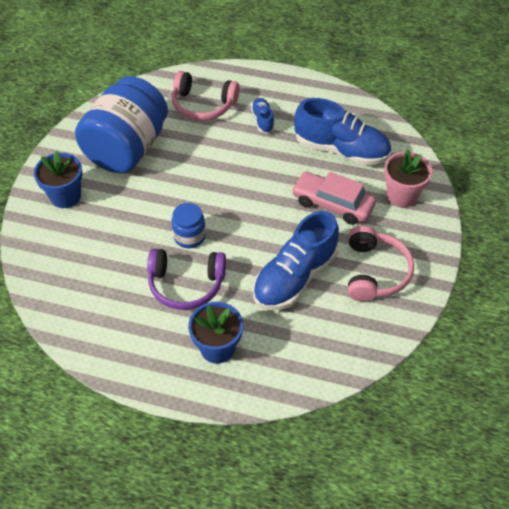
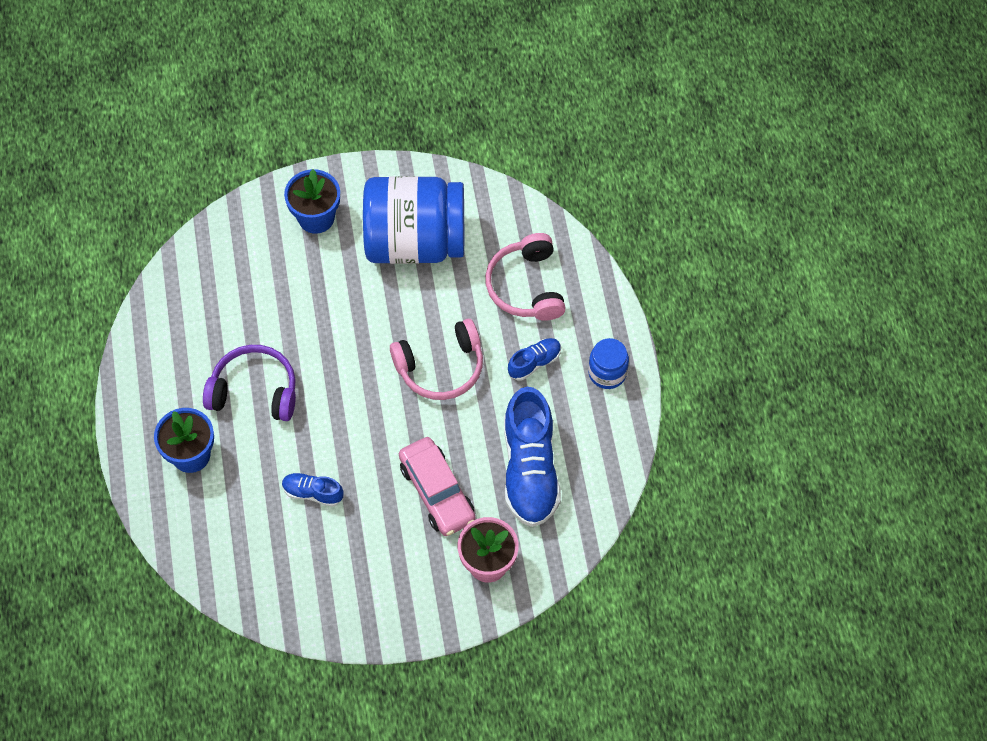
camera: 65 degrees right, 10 degrees up
purple headphones [147,248,226,310] -> purple headphones turned 120 degrees clockwise [203,345,296,421]
blue jar [171,203,206,248] -> blue jar moved to [588,338,629,389]
blue shoe [253,211,339,310] -> blue shoe [282,473,343,507], size x0.48
pink car [292,172,376,225] -> pink car turned 150 degrees clockwise [399,437,476,536]
pink headphones [348,226,414,301] -> pink headphones moved to [390,319,483,400]

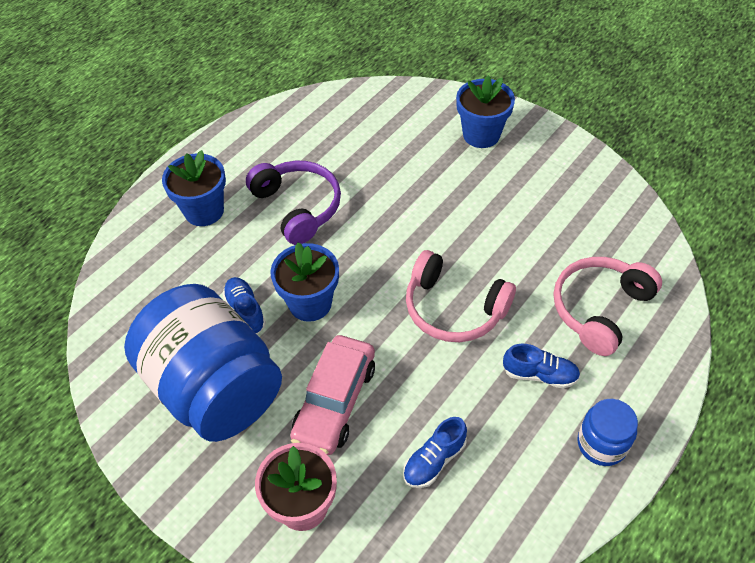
camera: 50 degrees right, 10 degrees down
blue jar [363,176,464,264] -> blue jar moved to [124,284,282,442]
blue shoe [504,387,561,527] -> blue shoe [403,417,467,488], size x0.48
none -> blue flower pot [270,243,339,322]

